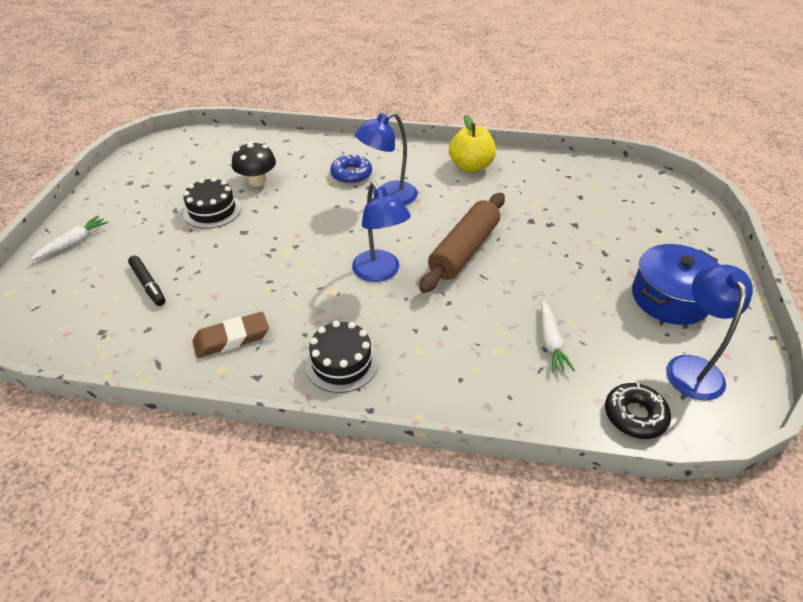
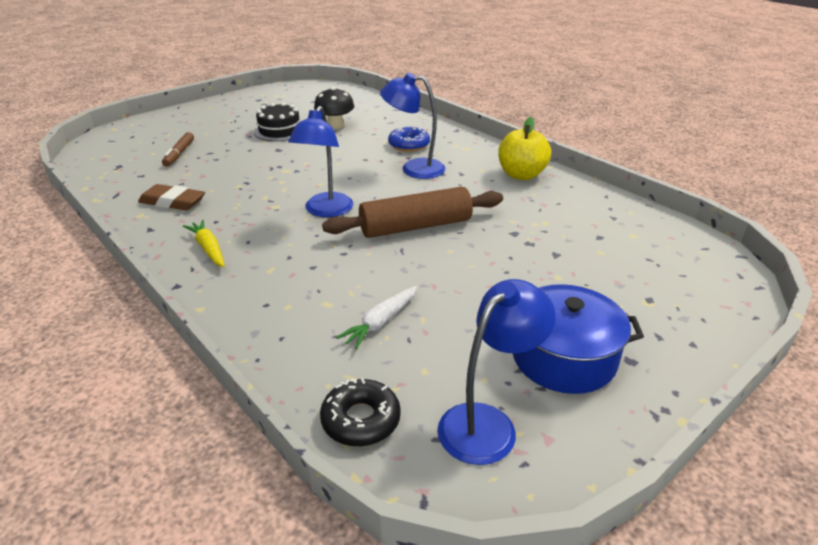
camera: 40 degrees right, 10 degrees down
white carrot [30,215,109,261] -> none
black marker [128,256,166,306] -> brown marker [162,132,194,167]
black cake [305,321,379,393] -> yellow carrot [183,220,225,267]

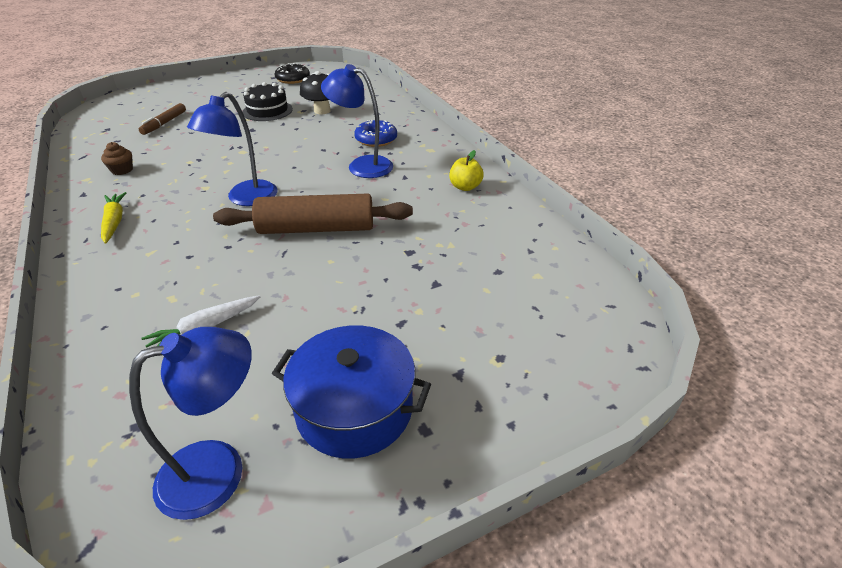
camera: 15 degrees right, 5 degrees up
brown eraser [138,184,205,210] -> brown cupcake [101,142,133,175]
black donut [320,378,401,447] -> black donut moved to [275,63,310,84]
yellow apple [498,117,551,180] -> yellow apple [449,150,484,191], size x0.61

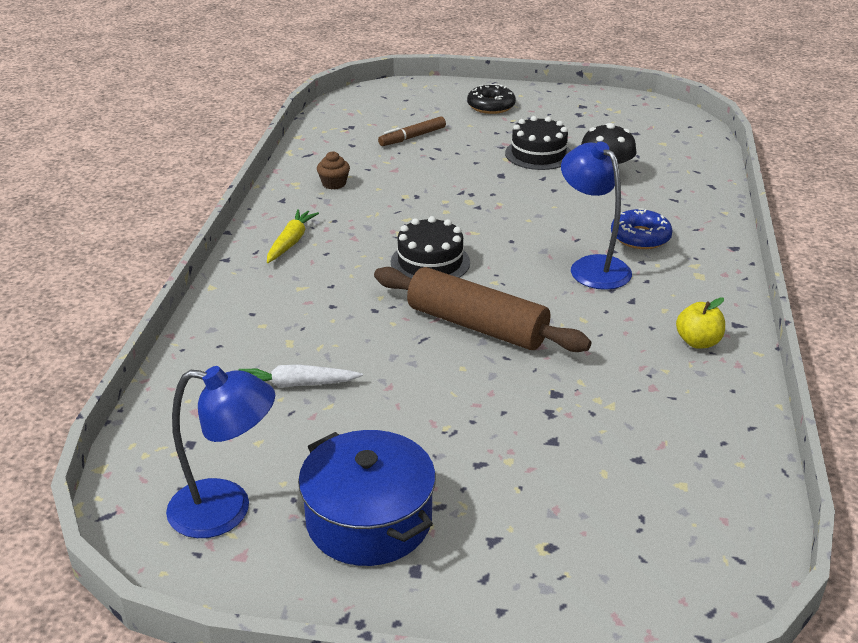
camera: 35 degrees right, 5 degrees down
blue lamp [187,92,277,206] -> black cake [391,216,470,278]
black donut [275,63,310,84] -> black donut moved to [467,84,516,114]

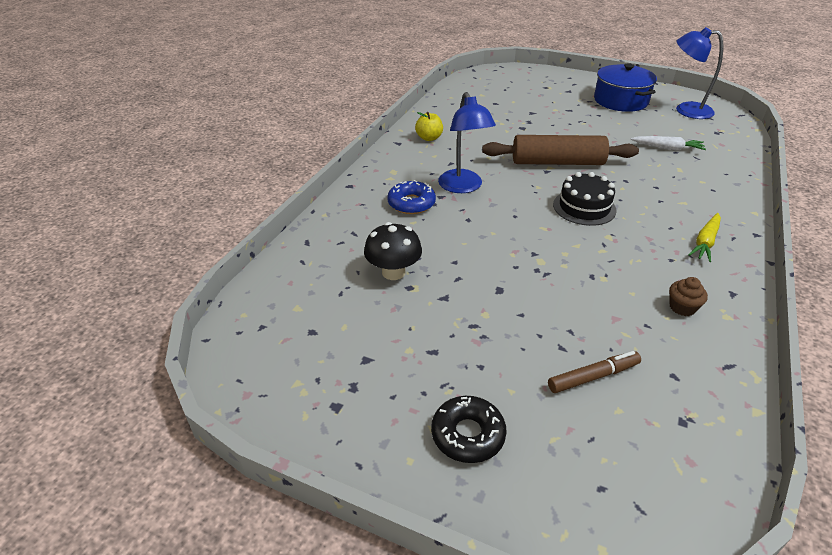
camera: 165 degrees left, 5 degrees up
brown rolling pin [374,267,591,352] -> brown rolling pin turned 45 degrees counterclockwise [482,135,639,165]
black cake [505,116,571,170] -> none

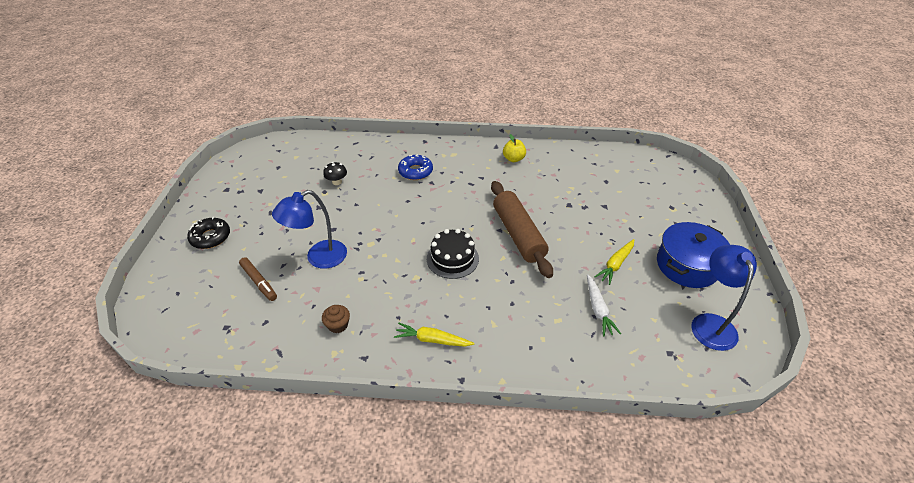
camera: 70 degrees right, 5 degrees up
black mushroom [364,222,422,280] -> black mushroom [323,162,347,185], size x0.64
blue lamp [438,92,496,193] -> blue lamp moved to [272,190,347,269]
none -> yellow carrot [594,239,634,285]

